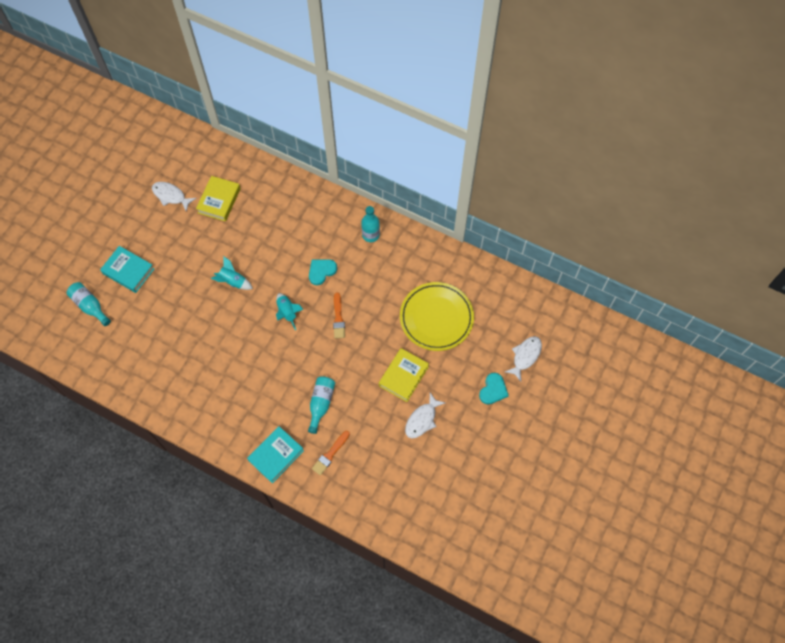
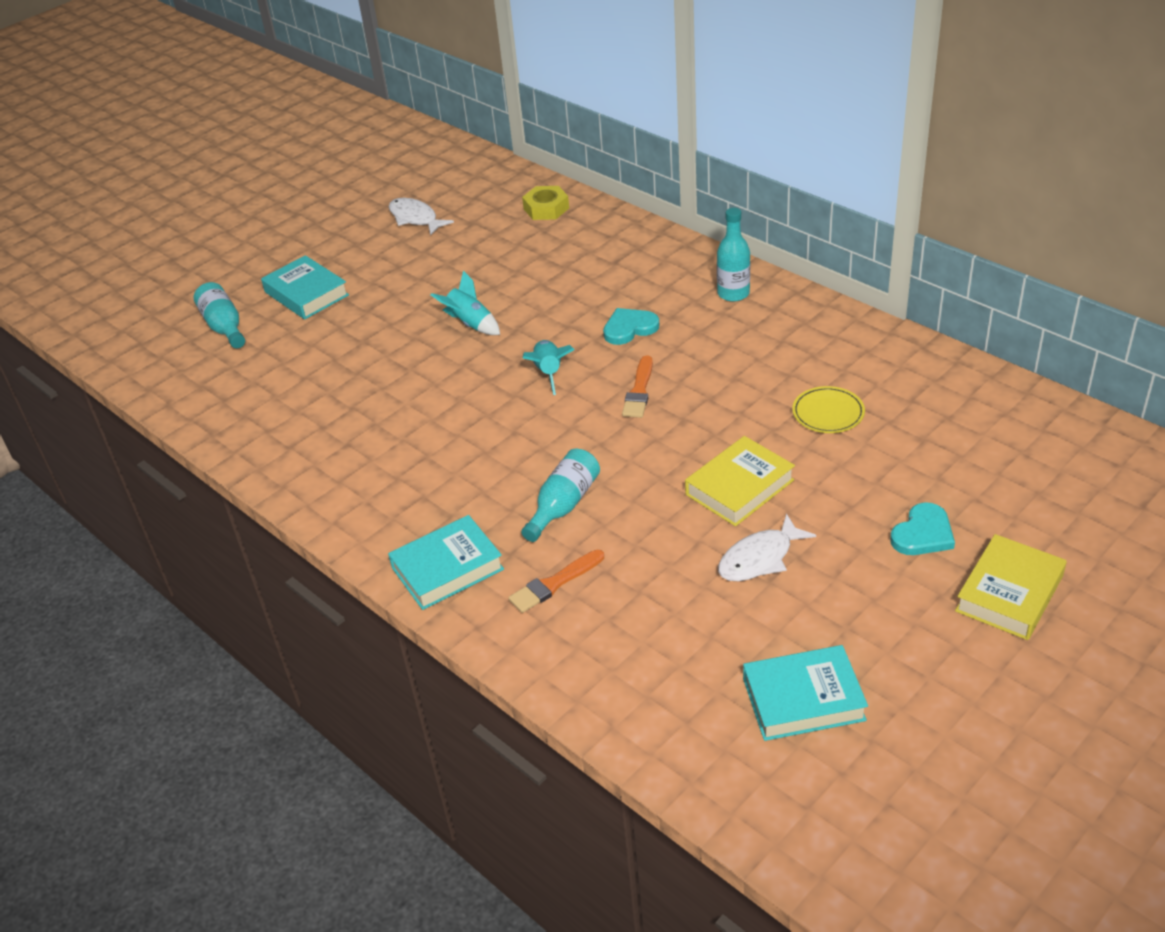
camera: 20 degrees right, 25 degrees down
yellow book [196,176,241,222] -> yellow book moved to [955,534,1067,640]
yellow plate [400,282,474,351] -> yellow plate [792,386,865,433], size x0.48
white fish [505,336,542,381] -> none
none -> yellow nut [522,186,569,220]
none -> turquoise book [743,645,868,741]

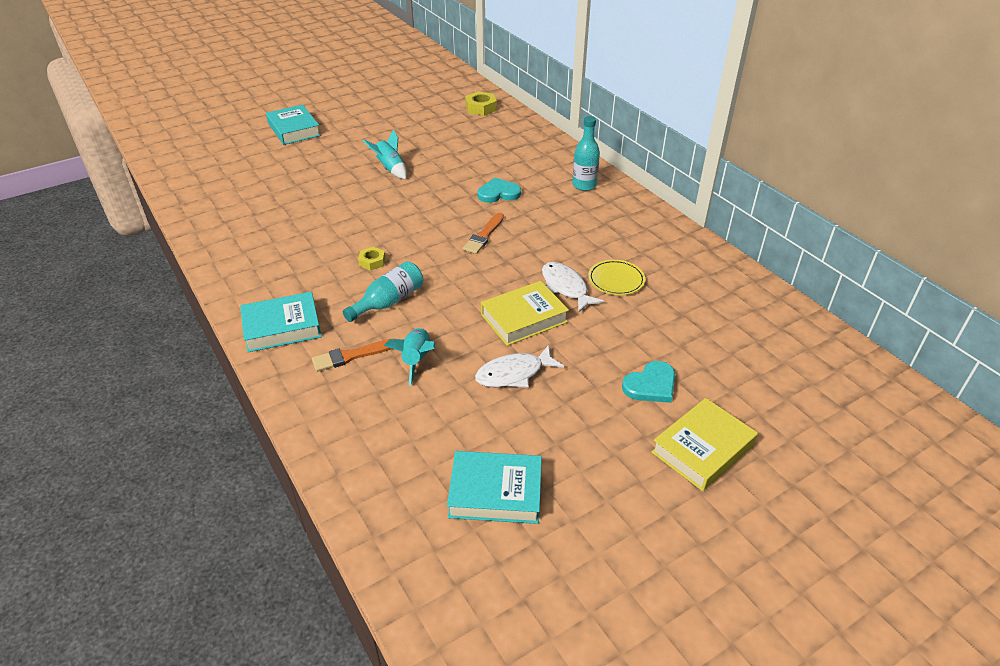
camera: 10 degrees right, 0 degrees up
turquoise bottle [194,282,245,348] -> none
white fish [389,198,454,236] -> white fish moved to [542,262,604,313]
turquoise rocket [523,340,575,395] -> turquoise rocket moved to [384,328,435,386]
none -> yellow nut [358,247,386,271]

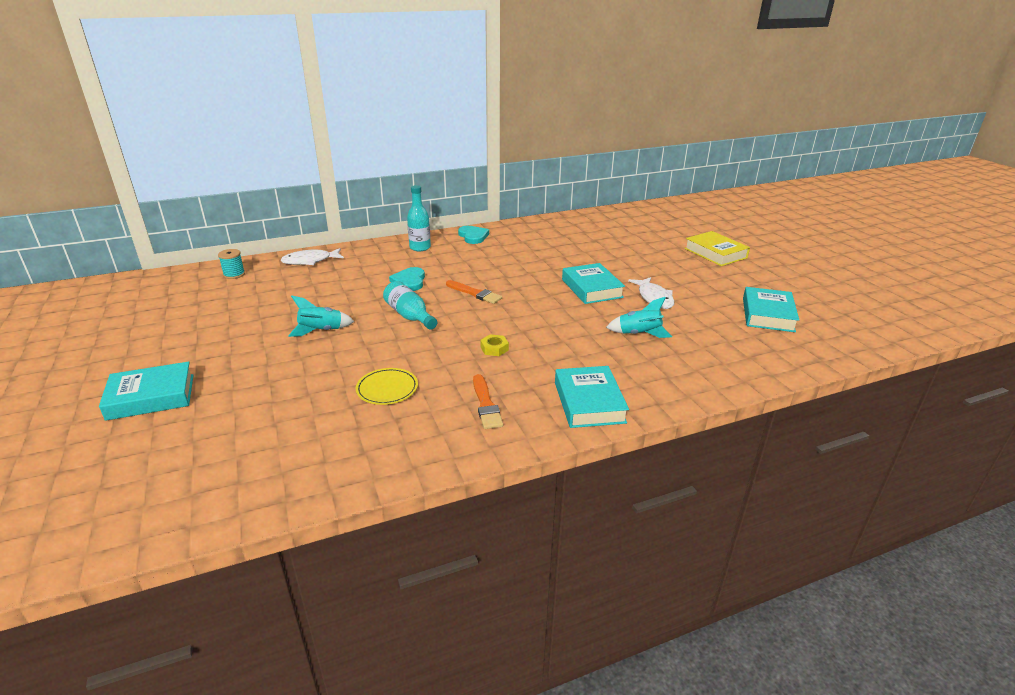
camera: 80 degrees left, 10 degrees down
orange brush [312,338,395,372] -> orange brush moved to [473,374,503,429]
turquoise bottle [343,261,423,322] -> turquoise bottle moved to [383,281,437,330]
yellow nut [465,91,497,116] -> turquoise spool [218,249,245,279]
yellow book [481,281,569,346] -> turquoise book [562,263,625,304]
white fish [542,262,604,313] -> white fish moved to [281,248,344,265]
yellow plate [588,260,645,295] -> yellow plate moved to [356,368,418,405]
turquoise heart [622,361,675,403] -> turquoise heart moved to [458,226,489,244]

